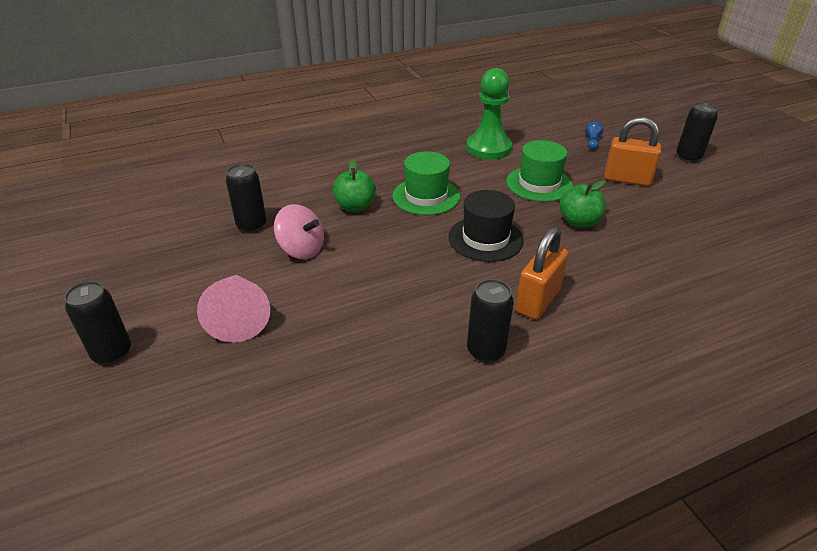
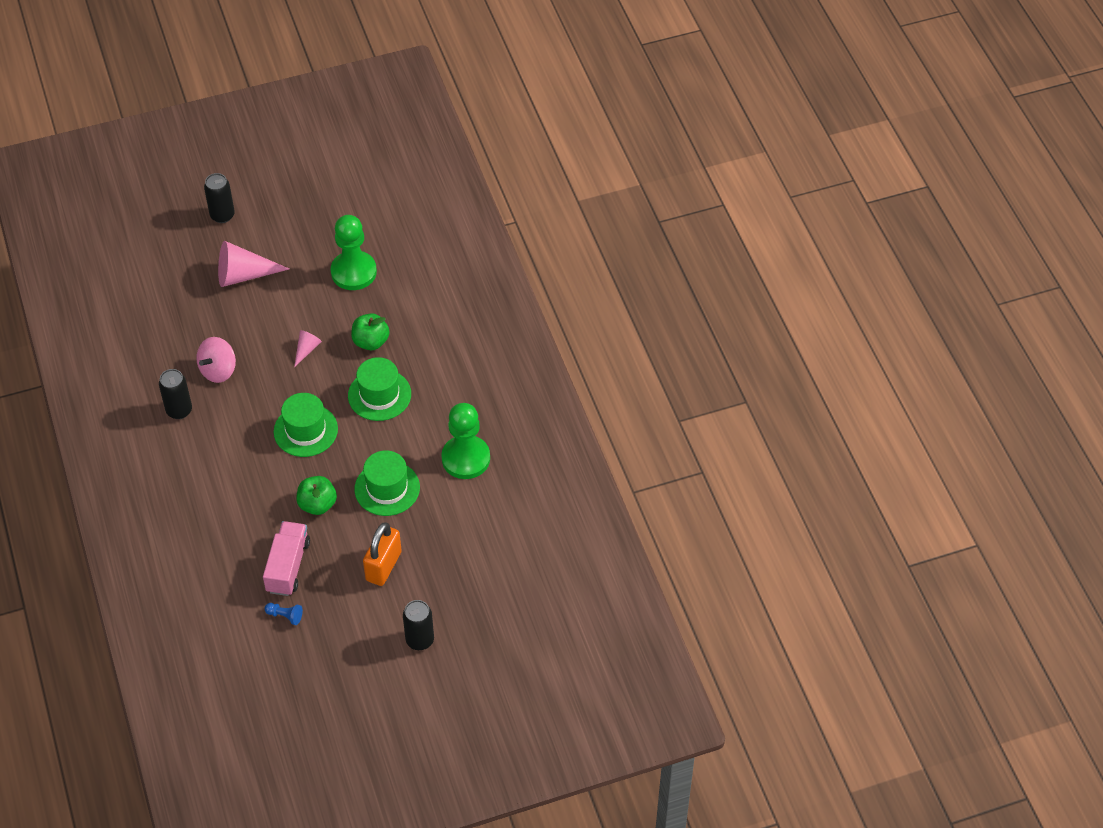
camera: 95 degrees right, 15 degrees up
black can [226,164,267,233] -> green pawn [330,215,377,290]
pink spinning top [274,204,324,259] -> pink spinning top moved to [196,337,236,383]
black hat [448,190,524,262] -> green hat [274,393,338,457]
orange padlock [515,227,568,320] -> none
blue pawn [585,122,604,150] -> blue pawn moved to [264,603,303,625]
none -> pink truck [263,521,310,596]
none -> pink cone [294,330,322,367]

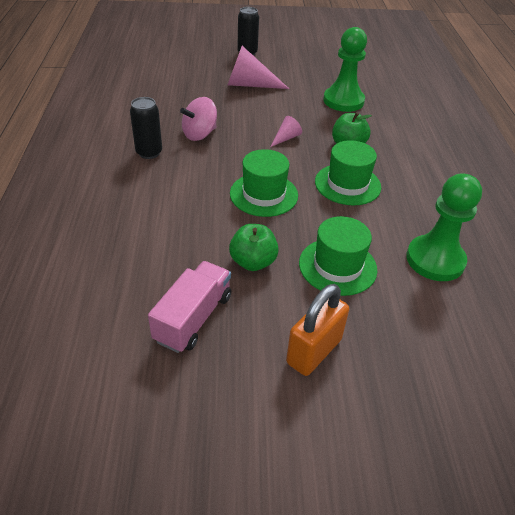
camera: 15 degrees right, 10 degrees down
blue pawn [264,603,303,625] -> none
black can [403,600,434,650] -> none

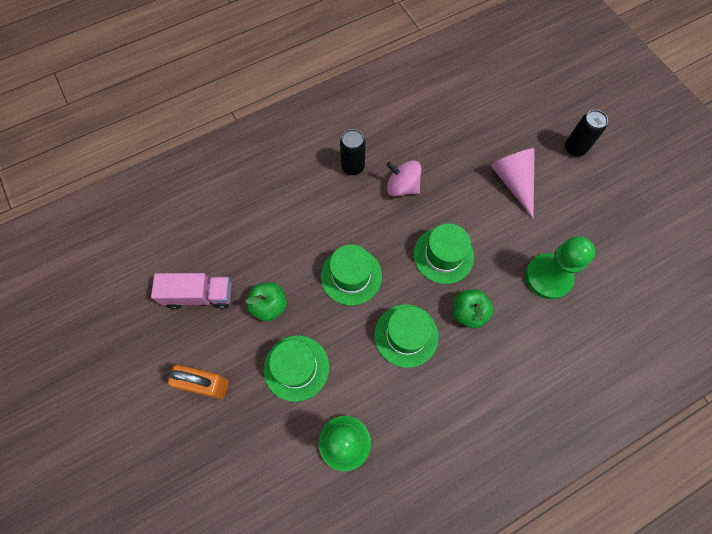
camera: 65 degrees right, 25 degrees up
pink cone [270,116,302,147] -> green hat [414,223,474,284]

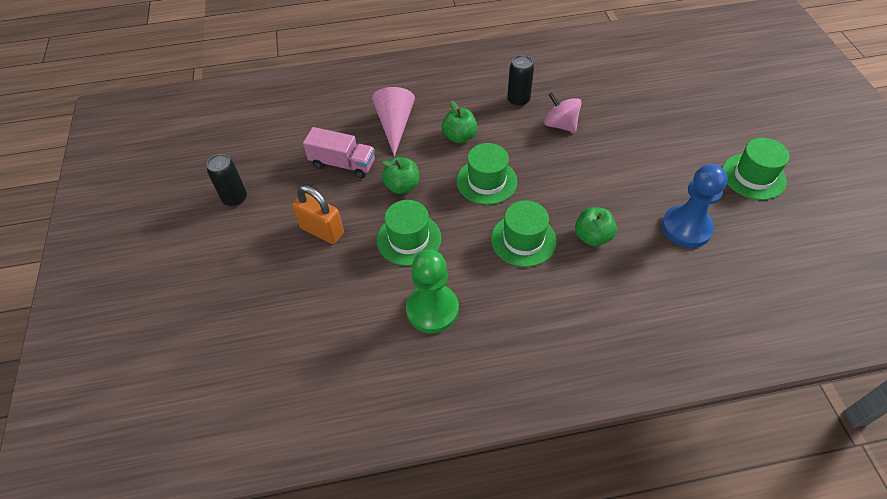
camera: 20 degrees right, 15 degrees down
green hat [414,223,474,284] -> green hat moved to [723,138,789,200]
pink cone [490,148,535,219] -> pink cone moved to [372,87,415,156]
green pawn [525,236,595,300] -> blue pawn [662,164,728,248]
black can [565,110,608,157] -> black can moved to [207,154,247,207]
none -> green apple [442,101,477,143]

